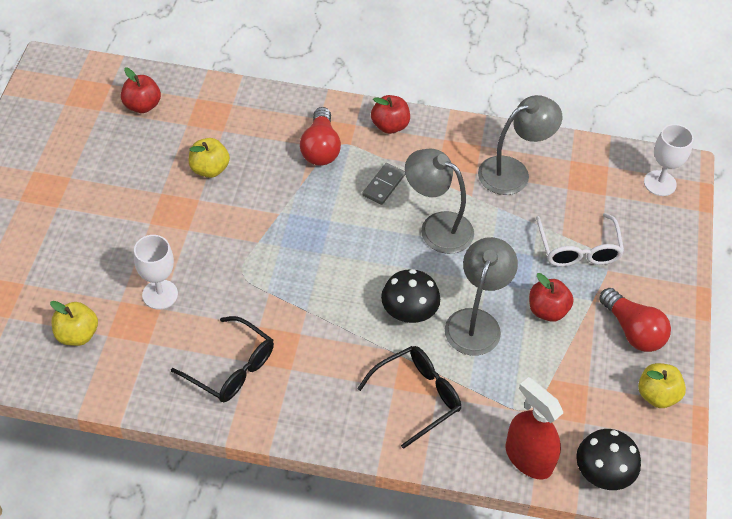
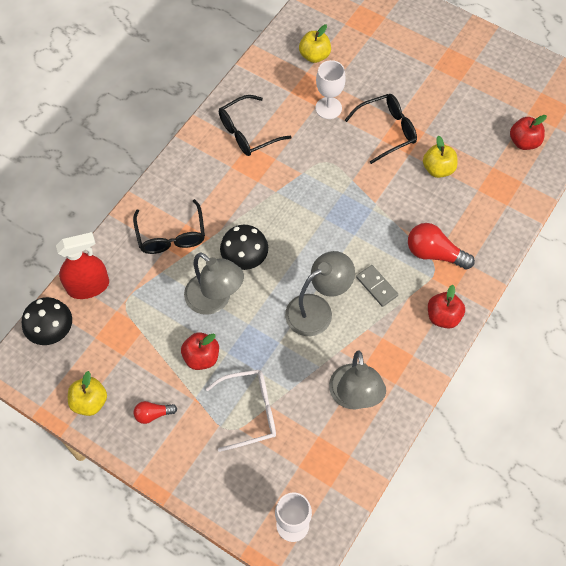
camera: 115 degrees right, 10 degrees up
white glasses [536,213,624,267] -> white glasses turned 150 degrees clockwise [206,370,276,452]
red light bulb [599,288,671,352] -> red light bulb [134,401,177,424], size x0.56
none -> black glasses [345,94,417,164]

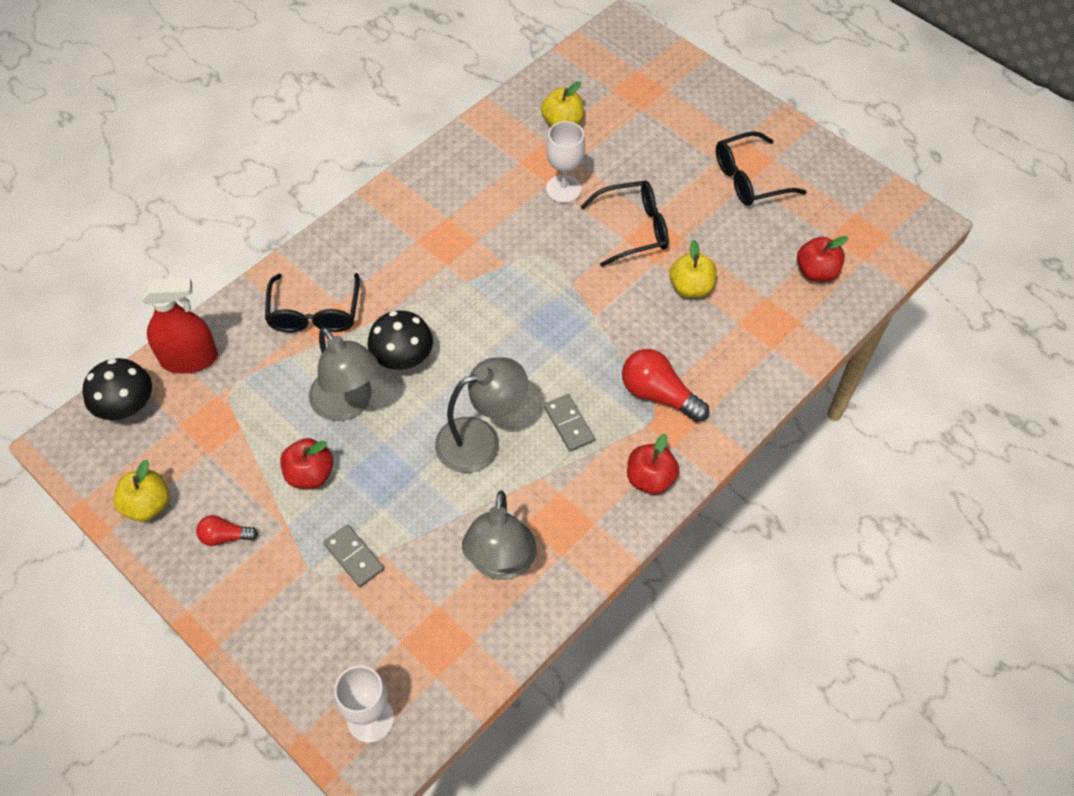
camera: 10 degrees right, 5 degrees down
white glasses [206,370,276,452] -> grey domino [323,524,384,587]
black glasses [219,95,292,156] -> black glasses moved to [716,131,807,206]

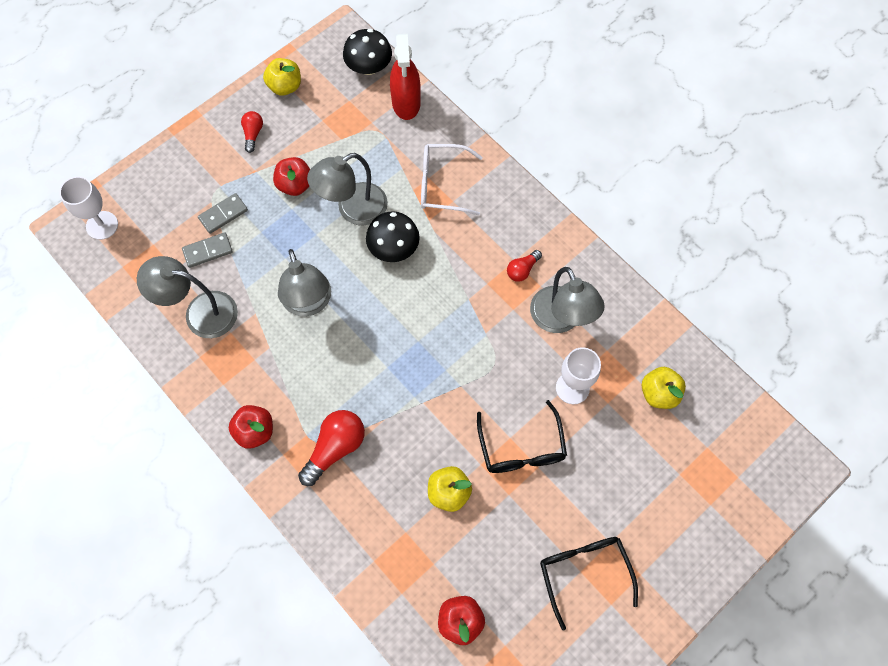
camera: 95 degrees right, 10 degrees up
black glasses [265,273,360,333] -> white glasses [421,144,483,215]
grey domino [544,394,595,451] -> grey domino moved to [182,232,233,268]
none -> red light bulb [507,250,542,282]
none -> grey lamp [530,267,605,333]

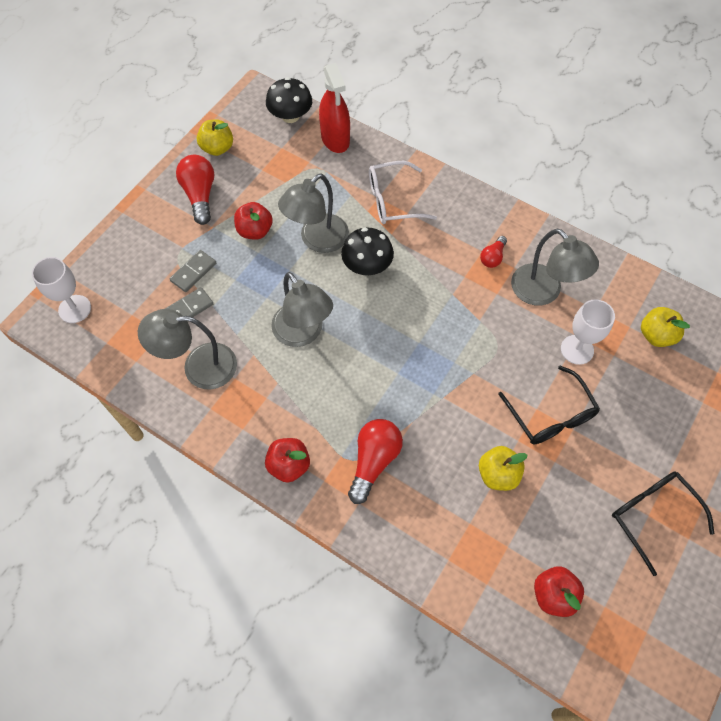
camera: 15 degrees left, 5 degrees down
red light bulb [241,111,263,153] -> red light bulb [176,155,214,225], size x1.77

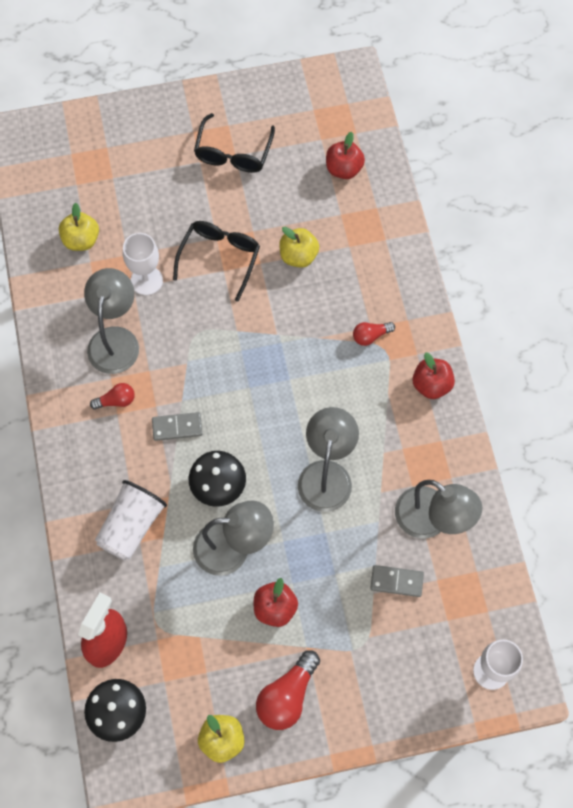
camera: 135 degrees left, 5 degrees up
grey domino [170,250,216,292] -> grey domino moved to [152,412,202,441]
red light bulb [348,419,403,504] -> red light bulb [353,322,395,346], size x0.56
white glasses [369,161,437,224] -> white cup [95,480,167,560]

